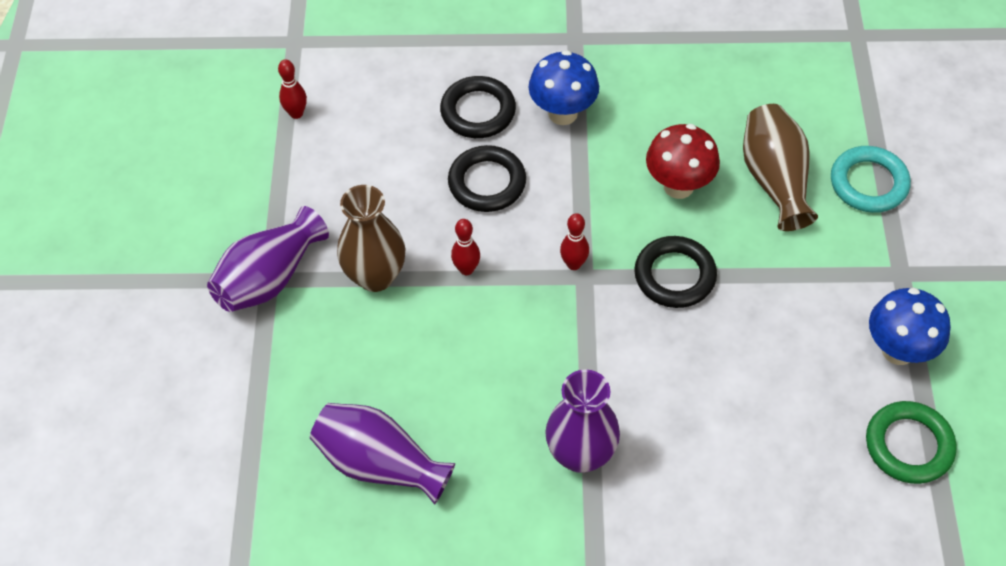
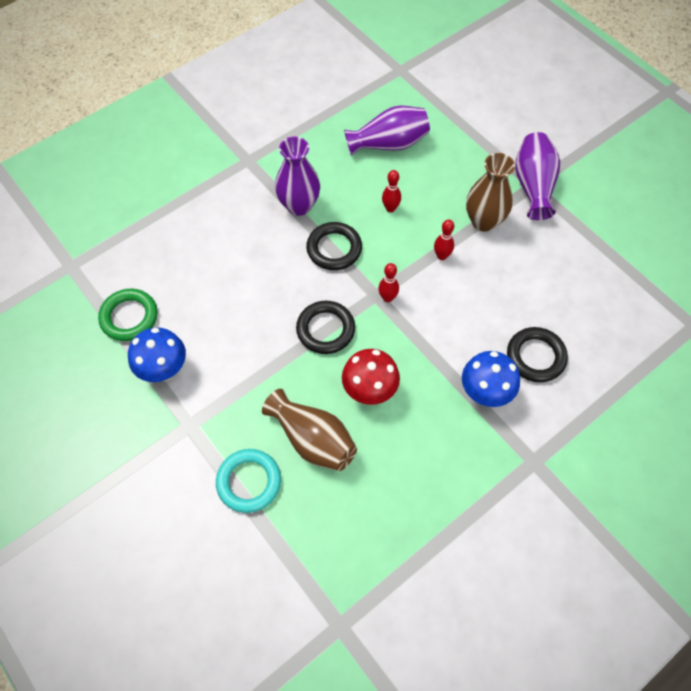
camera: 140 degrees right, 5 degrees up
red bowling pin [278,59,307,119] -> red bowling pin moved to [382,170,401,212]
black ring [448,145,526,212] -> black ring moved to [306,222,362,270]

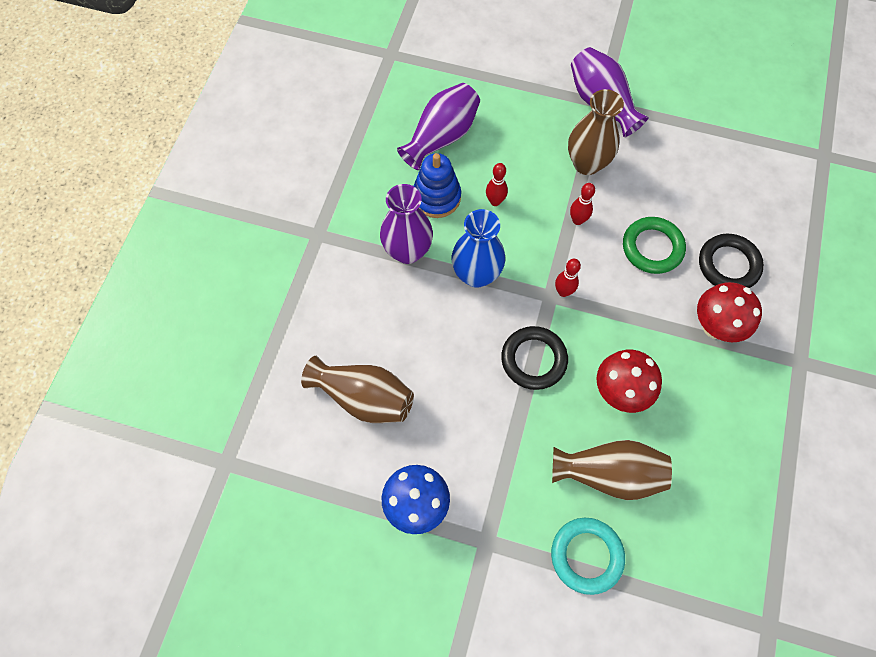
camera: 35 degrees left, 5 degrees up
green ring [98,289,158,341] -> green ring moved to [623,217,686,274]
black ring [306,222,362,270] -> blue vase [451,209,505,288]
blue mushroom [462,351,520,407] -> red mushroom [697,282,762,342]
none -> brown vase [301,356,414,423]
none -> blue stacking toy [414,153,461,218]

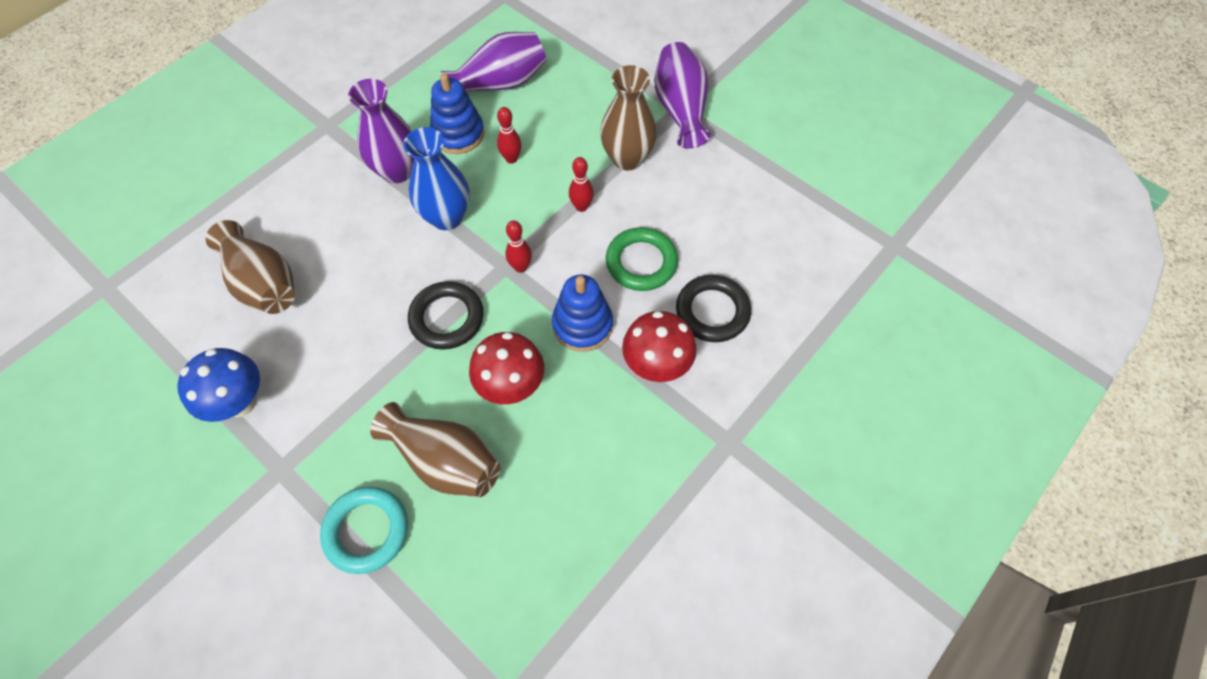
camera: 25 degrees right, 5 degrees down
none -> blue stacking toy [552,274,613,352]

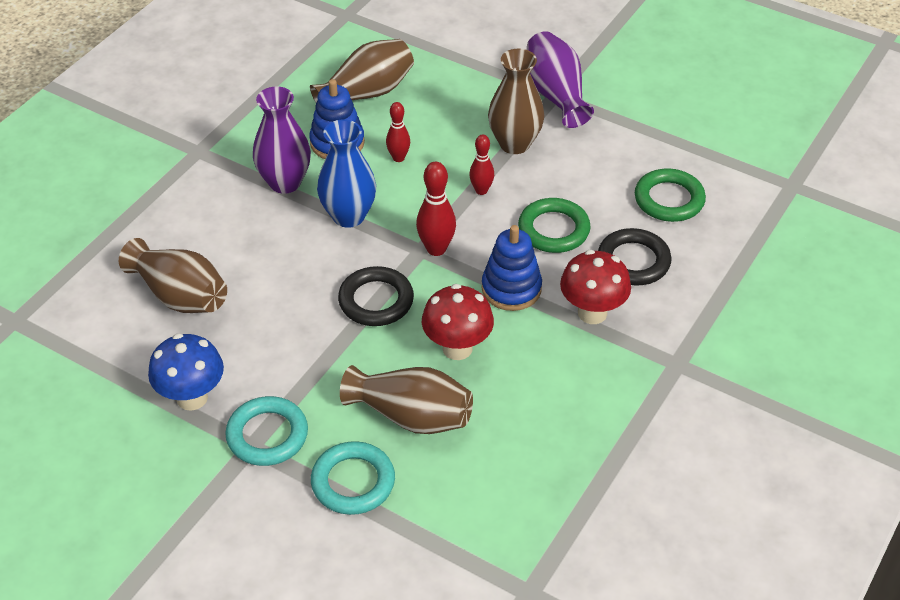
camera: 10 degrees left, 15 degrees down
purple vase [441,32,547,92] -> brown vase [310,39,414,103]
red bowling pin [505,220,532,273] -> red bowling pin [416,162,456,256], size x1.52
none -> turquoise ring [225,396,308,466]
none -> green ring [635,168,706,222]

